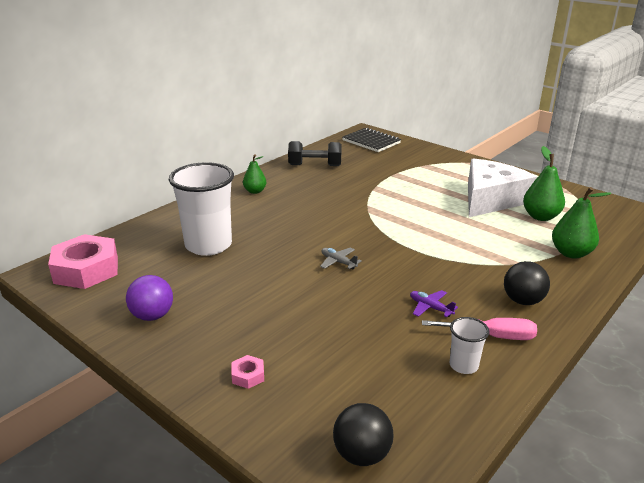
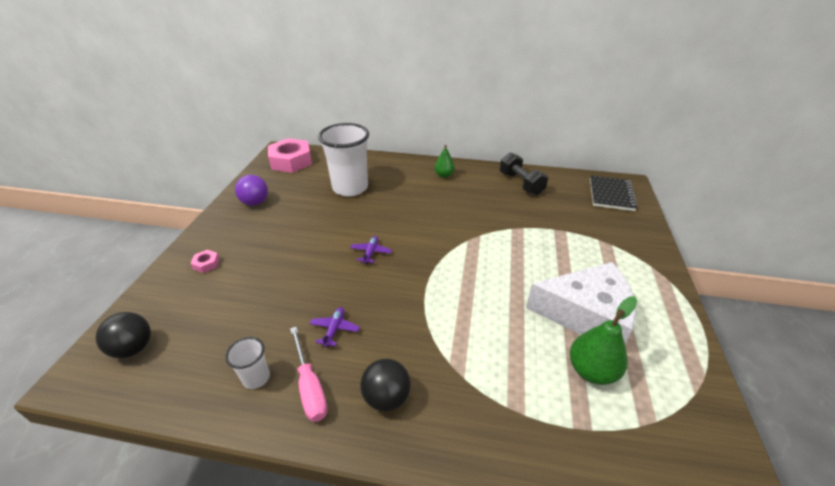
camera: 60 degrees right, 10 degrees up
grey plane [320,247,362,270] -> purple plane [350,236,392,264]
green pear [552,187,611,259] -> none

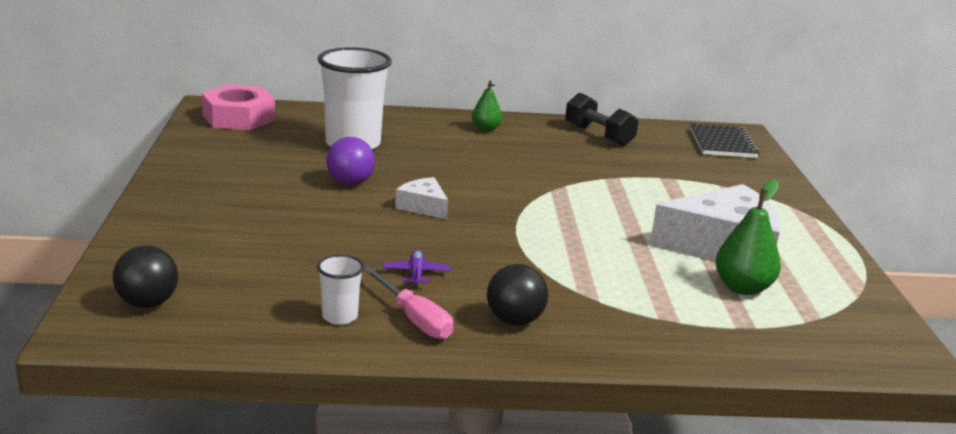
camera: 15 degrees left, 15 degrees down
pink nut [190,250,220,273] -> none
purple ball [235,175,268,206] -> purple ball moved to [326,137,375,185]
purple plane [350,236,392,264] -> white cheese [395,177,448,219]

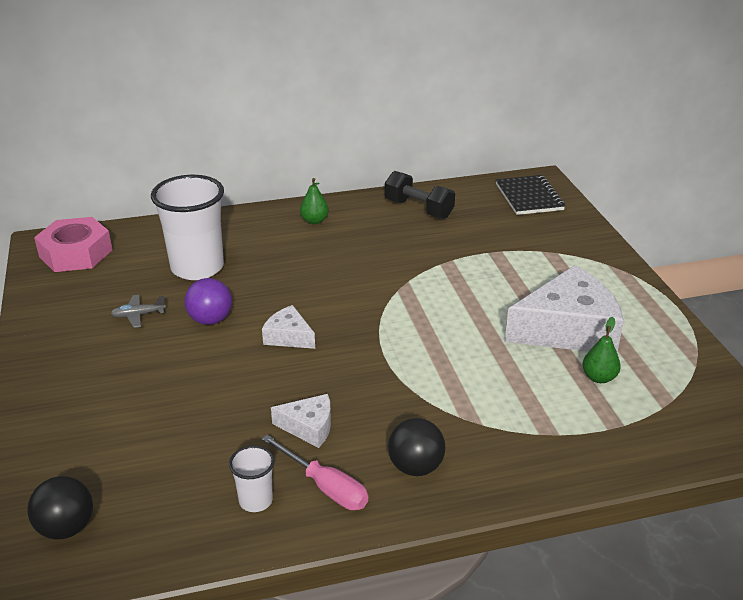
camera: 10 degrees left, 10 degrees up
purple plane [383,249,451,287] -> white cheese [271,394,331,448]
green pear [715,179,781,295] -> green pear [583,317,621,383], size x0.64
none -> grey plane [111,295,166,328]

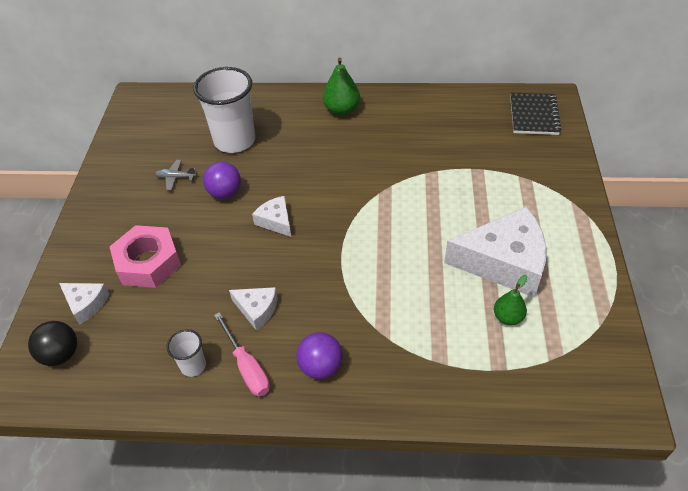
camera: 20 degrees right, 15 degrees up
pink nut [34,217,112,272] -> pink nut moved to [110,225,181,288]
green pear [300,178,329,224] -> green pear [323,57,360,116], size x1.55
black dumbbell [385,171,455,219] -> none
black ball [388,418,445,476] -> purple ball [296,332,343,379]
none -> white cheese [59,283,109,325]

